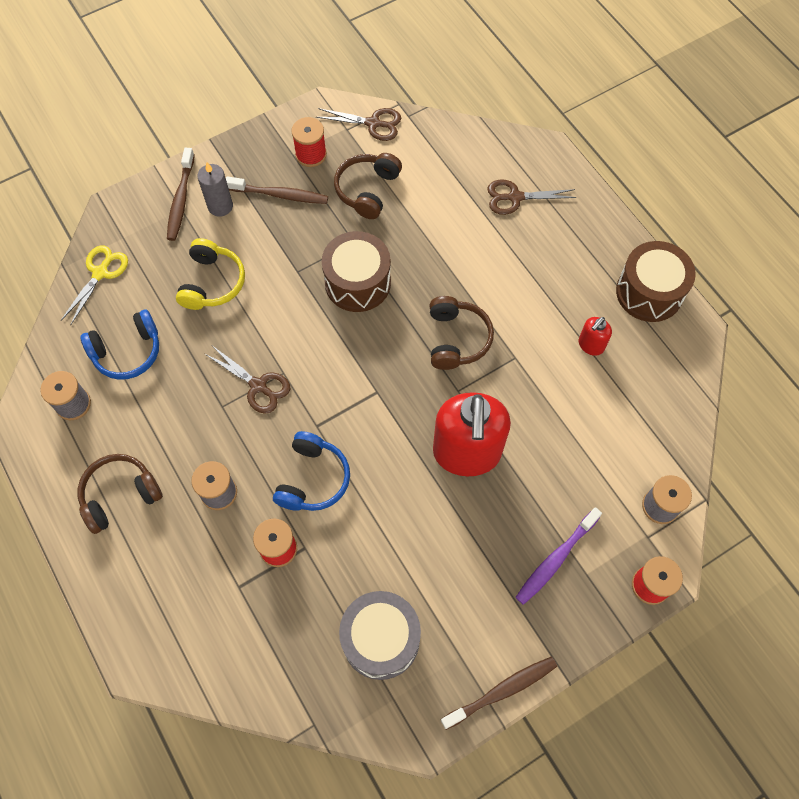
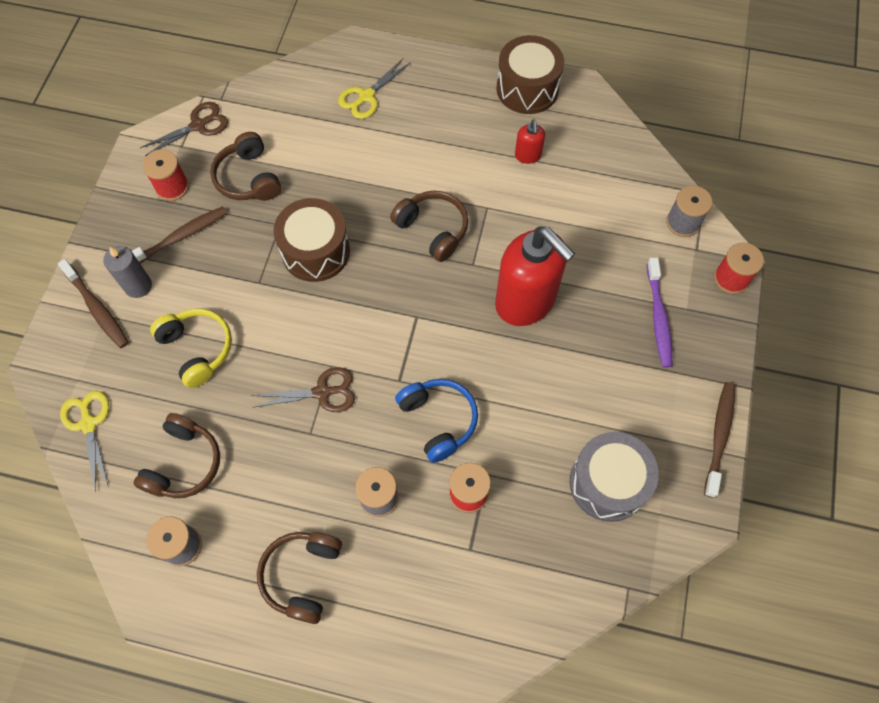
camera: 45 degrees left, 0 degrees up
blue headphones [80,309,159,380] -> brown headphones [133,413,220,498]
brown scissors [487,179,577,215] -> yellow scissors [338,59,411,119]

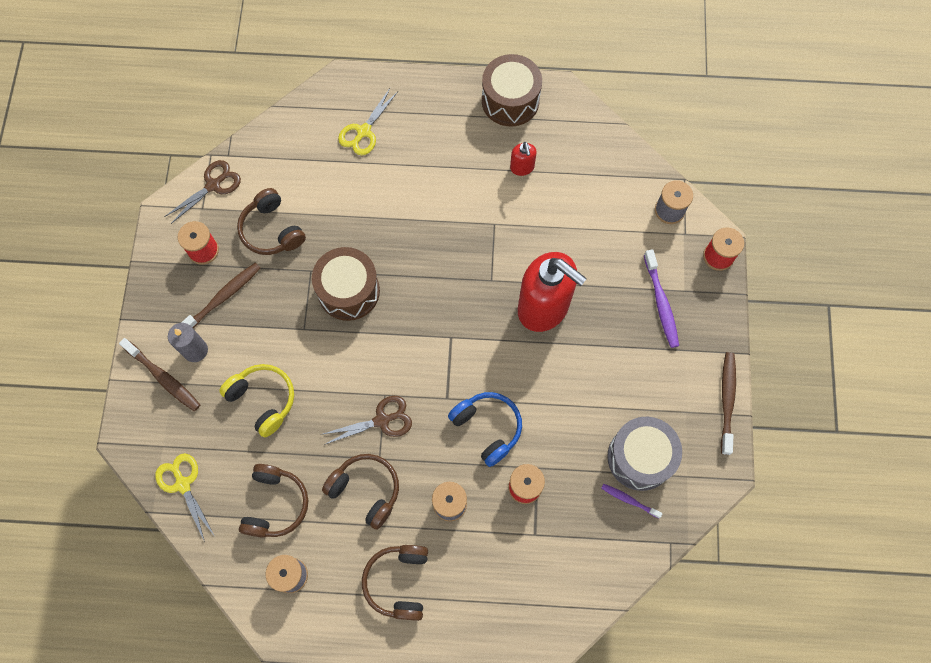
camera: 10 degrees left, 5 degrees up
brown headphones [390,191,468,262] -> brown headphones moved to [322,454,399,530]
none -> purple toothbrush [601,484,663,518]

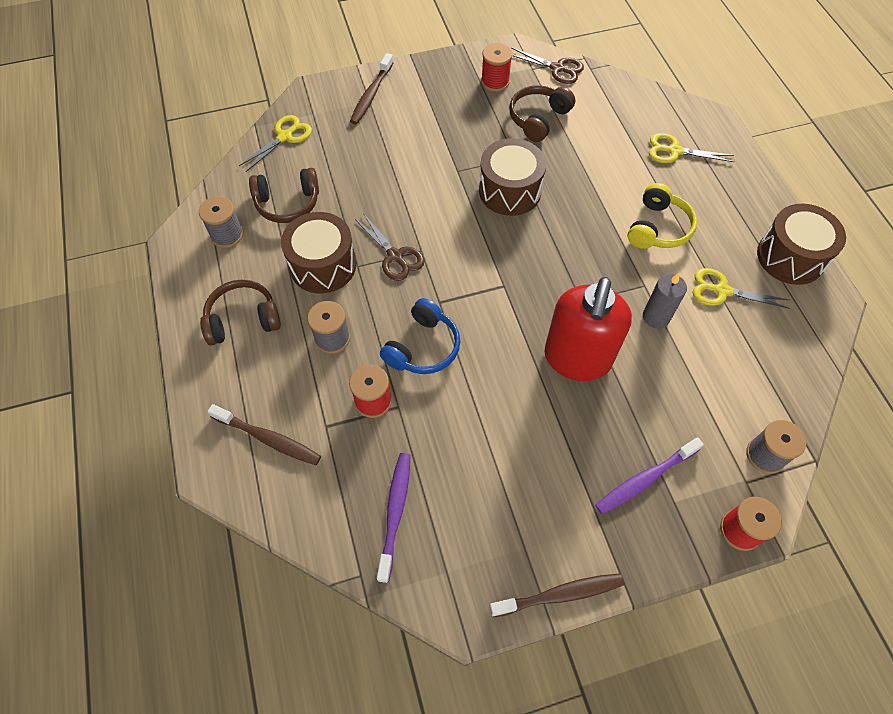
camera: 70 degrees right, 10 degrees down
grey candle [168,323,208,362] -> grey candle moved to [643,273,687,329]
brown toothbrush [181,263,261,329] -> brown toothbrush moved to [207,404,321,465]
yellow headphones [219,364,294,437] -> yellow headphones moved to [627,183,697,249]
brown headphones [322,454,399,530] -> brown drum [281,212,356,293]
red soap dispenser [510,142,537,176] -> yellow scissors [693,268,790,309]
purple toothbrush [601,484,663,518] -> purple toothbrush [377,453,411,583], size x1.69
grey drum [607,417,682,491] -> none

